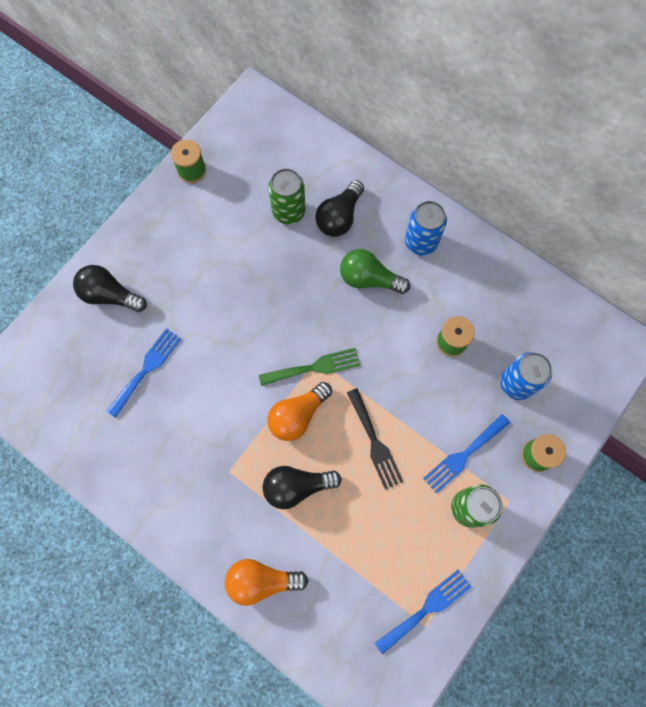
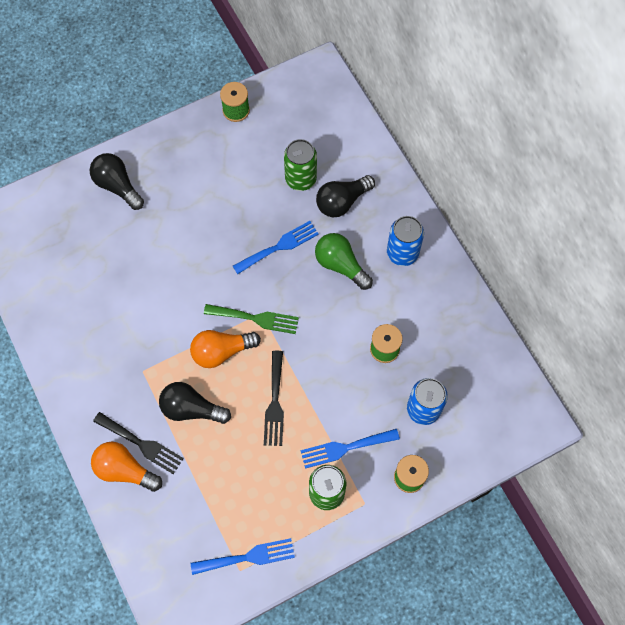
camera: 25 degrees right, 5 degrees down
blue fork [107,328,181,418] -> blue fork moved to [233,221,319,274]
none -> black fork [93,412,184,474]

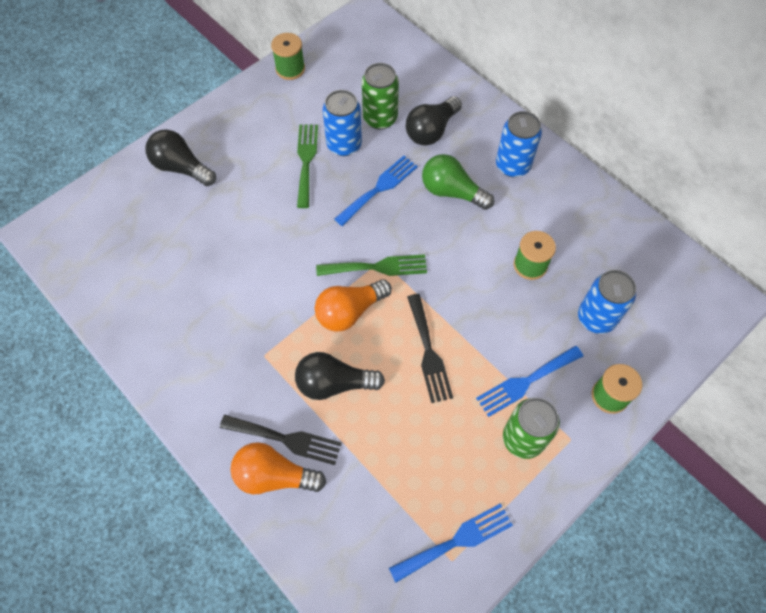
camera: 15 degrees left, 5 degrees down
none -> green fork [297,125,318,208]
none -> blue can [323,90,362,156]

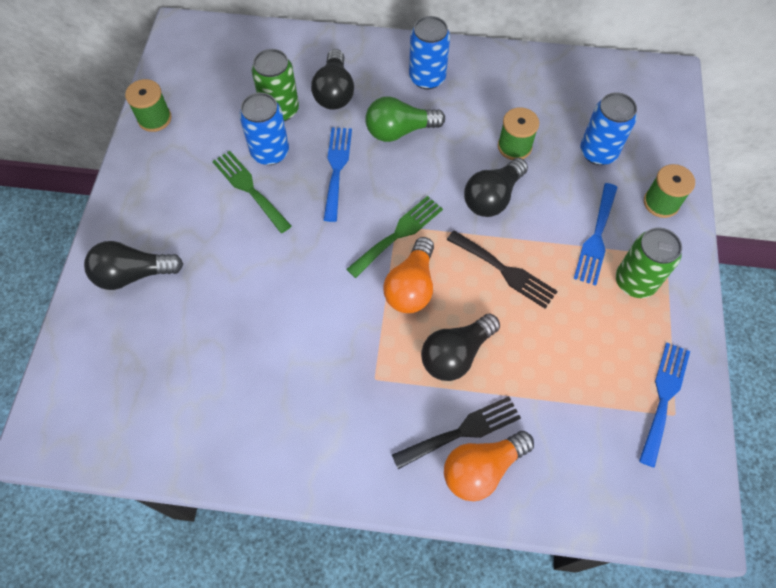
camera: 40 degrees left, 0 degrees up
none -> black light bulb [464,158,528,217]

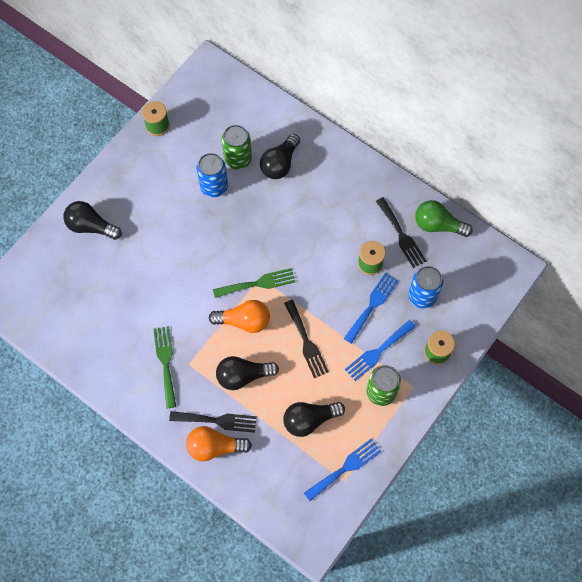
camera: 30 degrees right, 5 degrees up
green fork [212,151,292,233] -> green fork moved to [153,326,176,408]
blue fork [324,127,352,222] -> blue fork moved to [344,273,398,344]
green light bulb [365,96,445,142] -> green light bulb moved to [415,200,473,237]
orange light bulb [383,237,434,313] -> orange light bulb turned 135 degrees counterclockwise [209,300,270,333]
blue can [409,16,450,89] -> none
black light bulb [464,158,528,217] -> black light bulb moved to [283,402,345,437]
none -> black fork [376,197,426,268]

